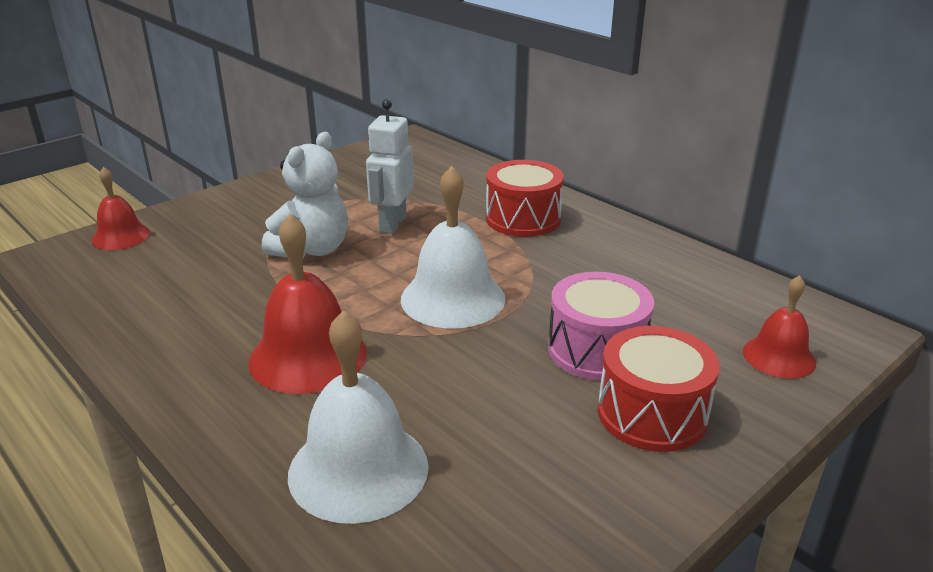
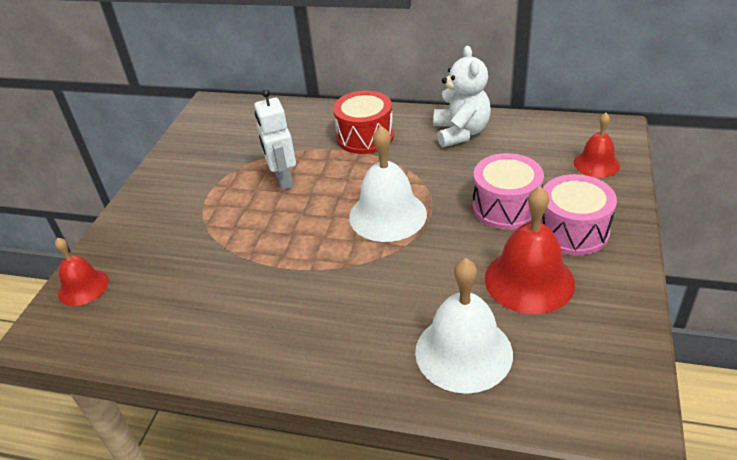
camera: 30 degrees left, 10 degrees up
red bell [248,214,367,394] -> red bell moved to [485,186,575,314]
white teddy bear [262,132,348,258] -> white teddy bear moved to [433,46,491,148]
red drum [597,326,720,452] -> pink drum [541,174,617,255]

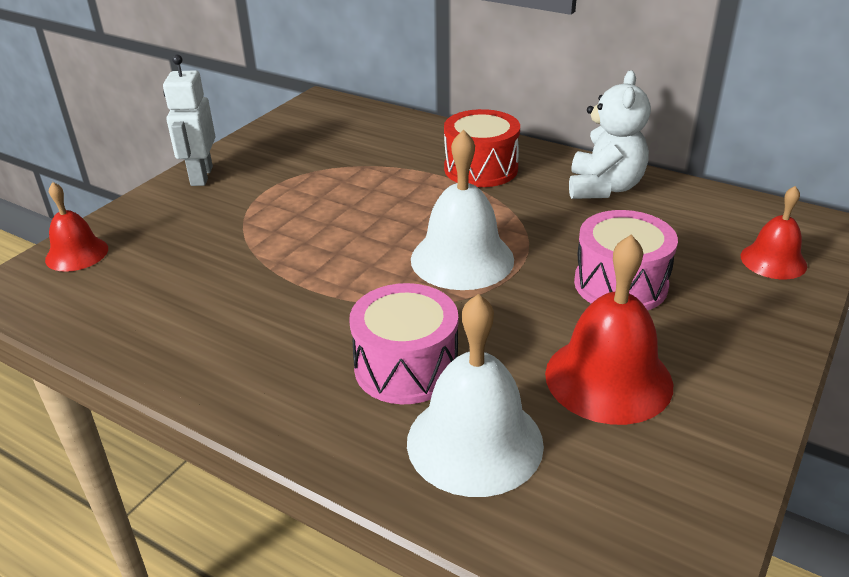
camera: 15 degrees right, 5 degrees down
white robot [254,89,296,190] -> white robot moved to [163,55,215,186]
pink drum [541,174,617,255] -> pink drum moved to [349,283,458,404]

